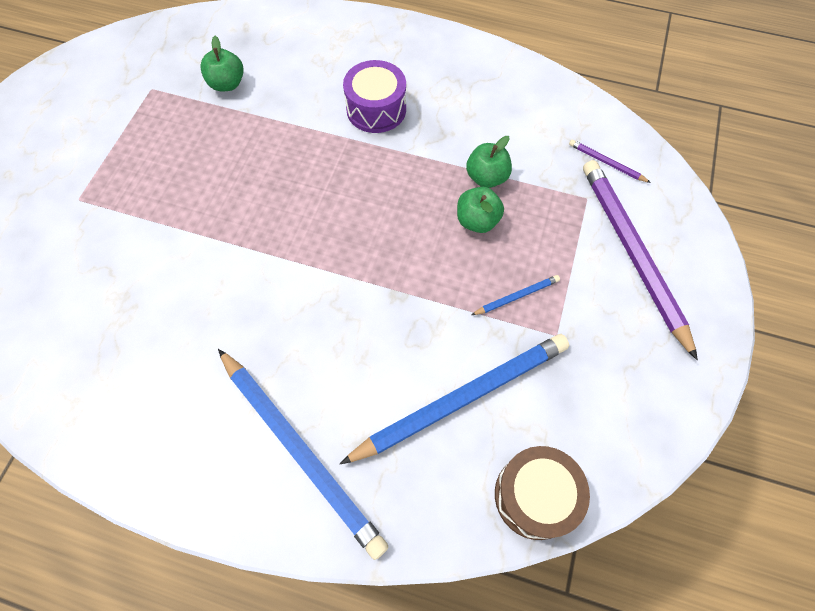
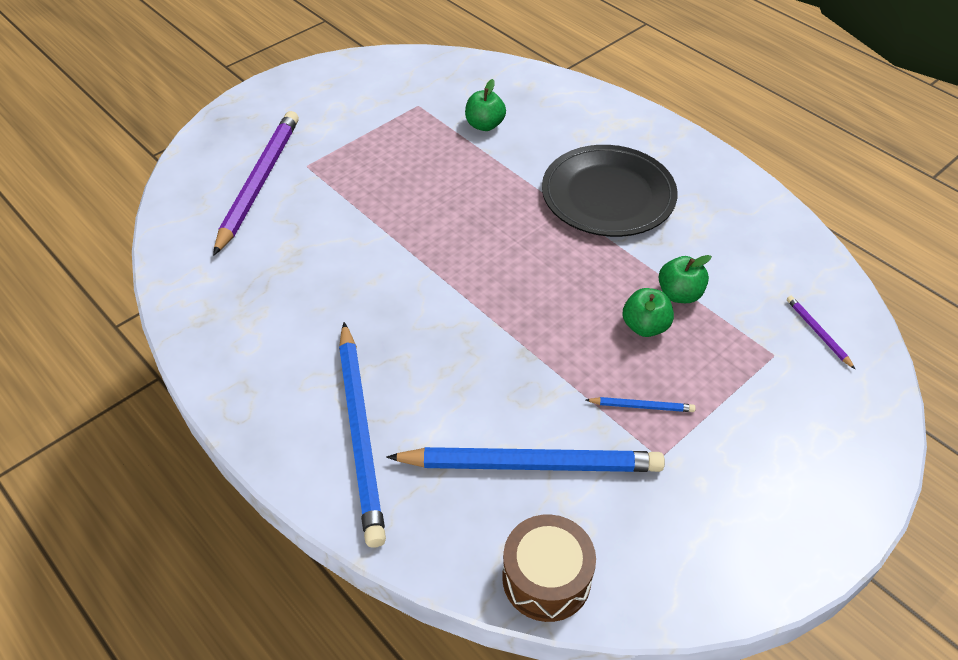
camera: 30 degrees right, 15 degrees down
purple drum [343,60,406,133] -> black plate [542,145,678,237]
purple pencil [583,160,698,360] -> purple pencil moved to [213,111,299,256]

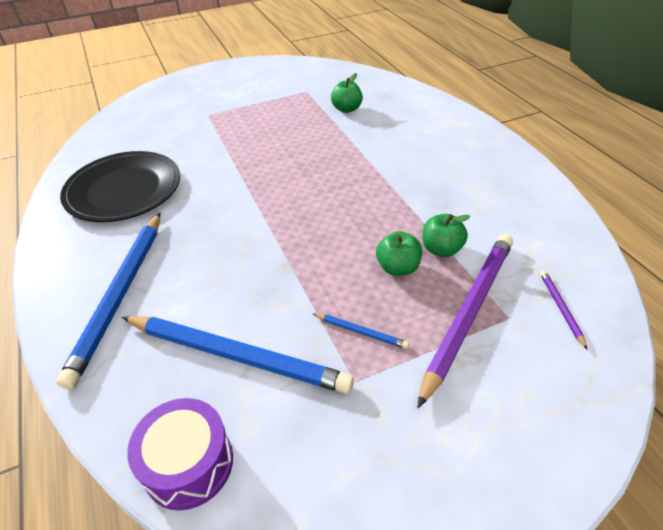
camera: 20 degrees right, 5 degrees down
purple pencil [213,111,299,256] -> purple pencil moved to [418,234,513,408]
brown drum [502,514,596,622] -> purple drum [127,398,233,510]
black plate [542,145,678,237] -> black plate moved to [60,151,180,222]

